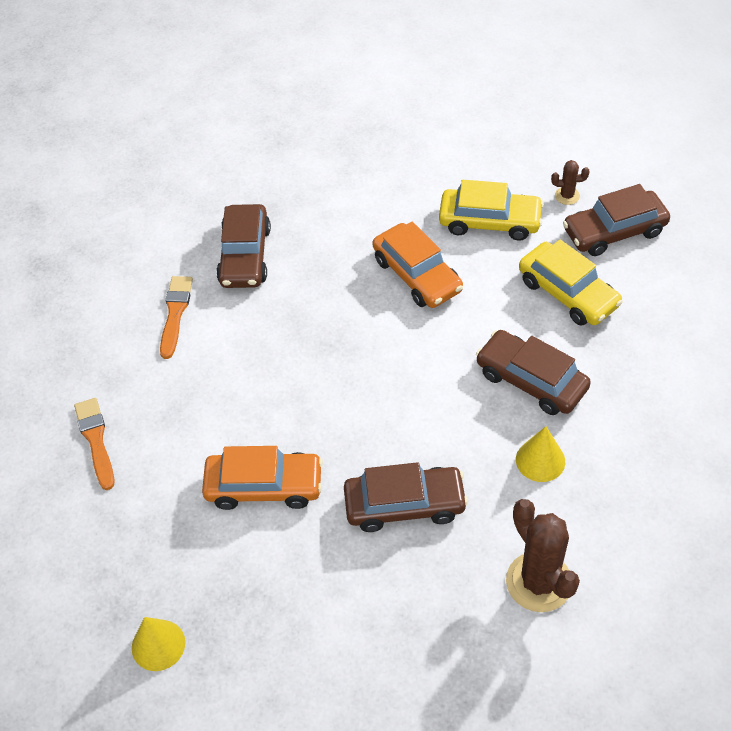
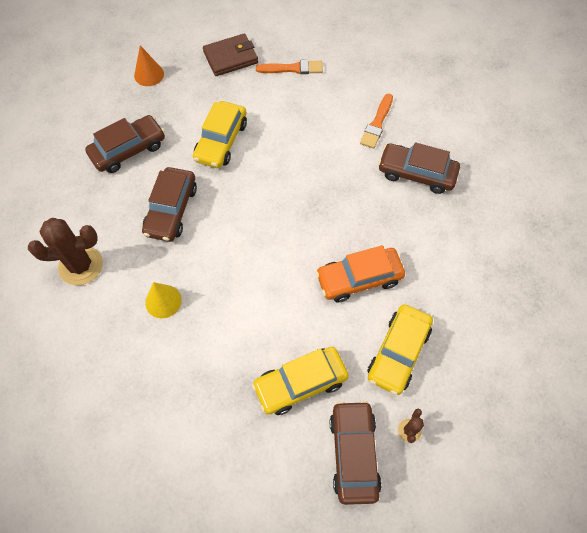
camera: 105 degrees right, 10 degrees up
yellow cone [132,617,185,671] -> orange cone [134,45,164,86]
orange brush [160,276,193,359] -> orange brush turned 90 degrees clockwise [360,94,393,149]
orange car [202,446,323,510] -> yellow car [193,101,247,168]
brown car [476,330,591,415] -> brown car moved to [85,115,165,173]
none -> brown wallet [203,33,258,76]

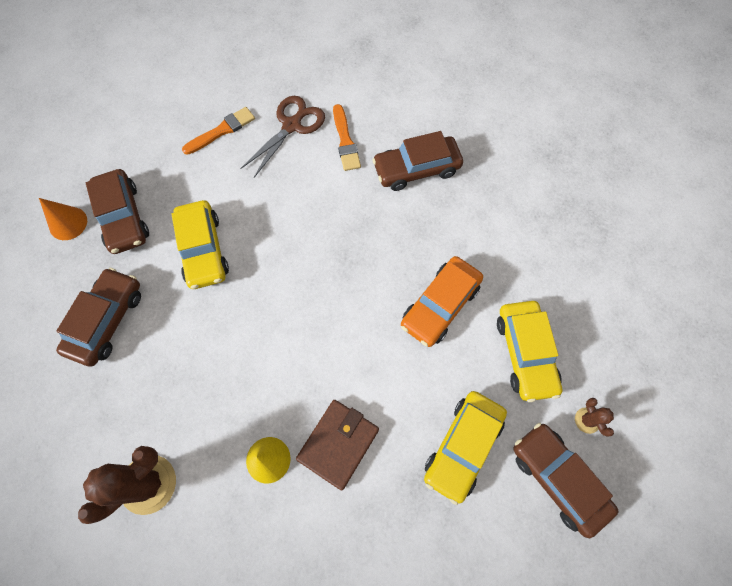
camera: 35 degrees left, 5 degrees up
brown car [142,167,197,242] -> brown car moved to [86,169,149,254]
brown wallet [203,33,258,76] -> brown wallet moved to [296,400,379,490]
none -> brown scissors [240,96,325,178]

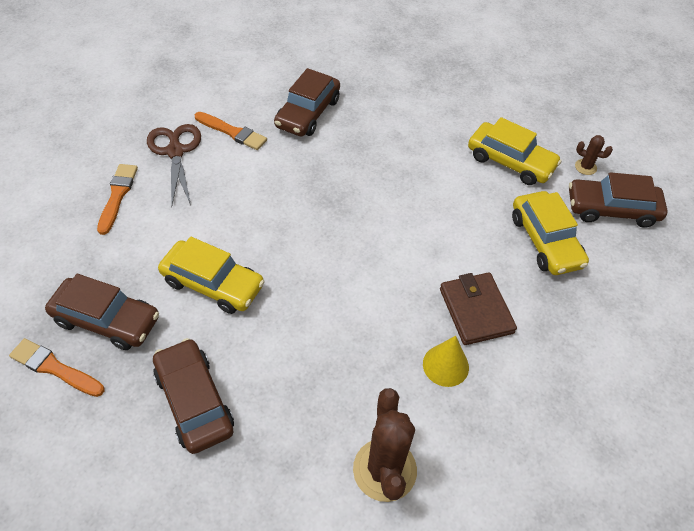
camera: 50 degrees left, 15 degrees down
orange cone [39,198,87,240] -> orange brush [9,338,104,397]
orange car [401,256,483,347] -> none

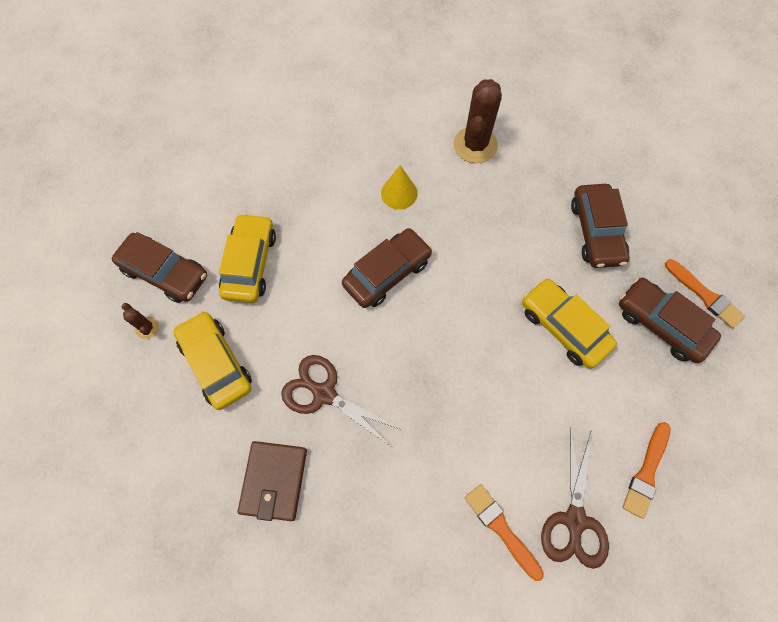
camera: 155 degrees left, 15 degrees up
brown car [274,68,340,137] -> brown car moved to [342,228,432,308]
brown wallet [440,272,517,345] -> brown wallet moved to [238,441,307,521]
none -> brown scissors [281,355,402,446]

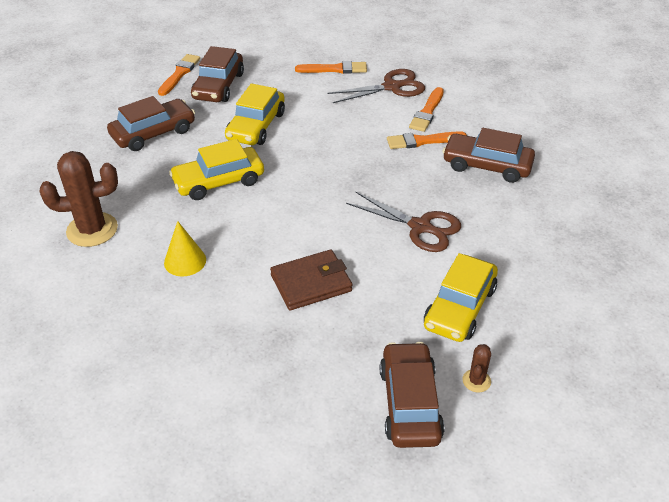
camera: 120 degrees left, 25 degrees down
yellow car [219,213,276,303] -> yellow car moved to [169,139,264,200]
brown wallet [238,441,307,521] -> brown wallet moved to [270,249,352,310]
brown scissors [281,355,402,446] -> brown scissors turned 60 degrees counterclockwise [346,192,461,252]
brown car [342,228,432,308] -> brown car moved to [443,128,535,183]
none -> orange brush [387,131,467,149]

